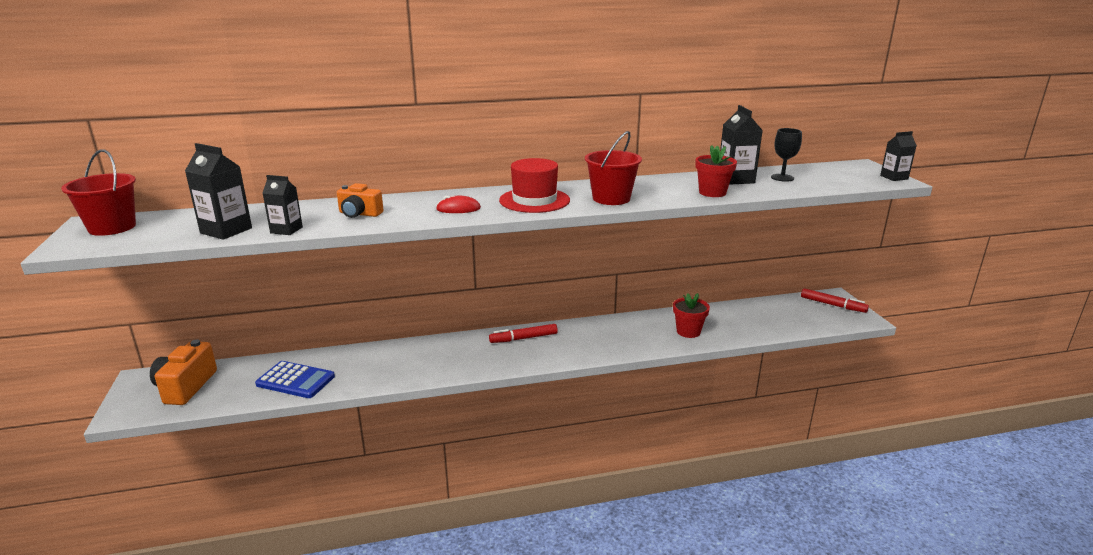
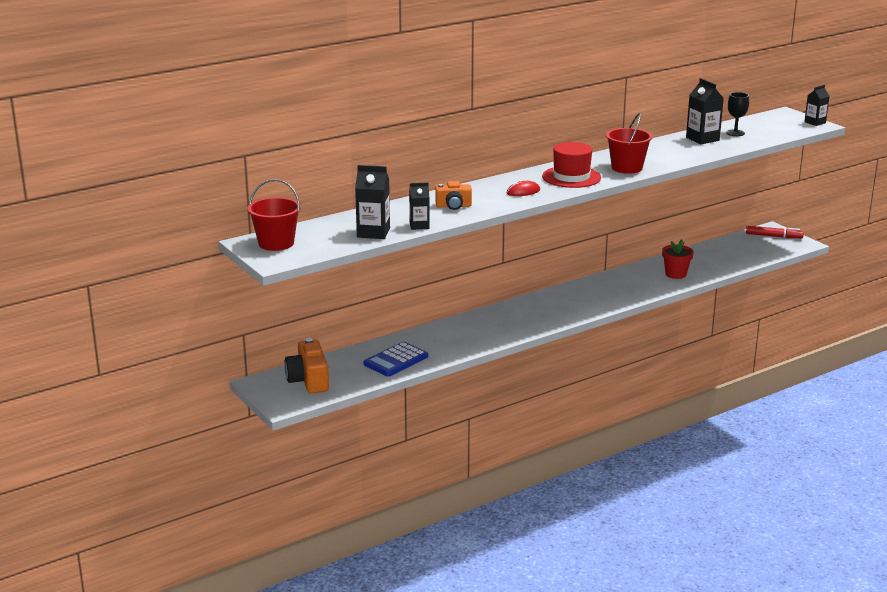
camera: 20 degrees left, 0 degrees up
blue calculator [255,361,335,398] -> blue calculator turned 135 degrees clockwise [363,342,428,377]
red marker [489,324,558,343] -> none
red flower pot [696,145,737,197] -> none

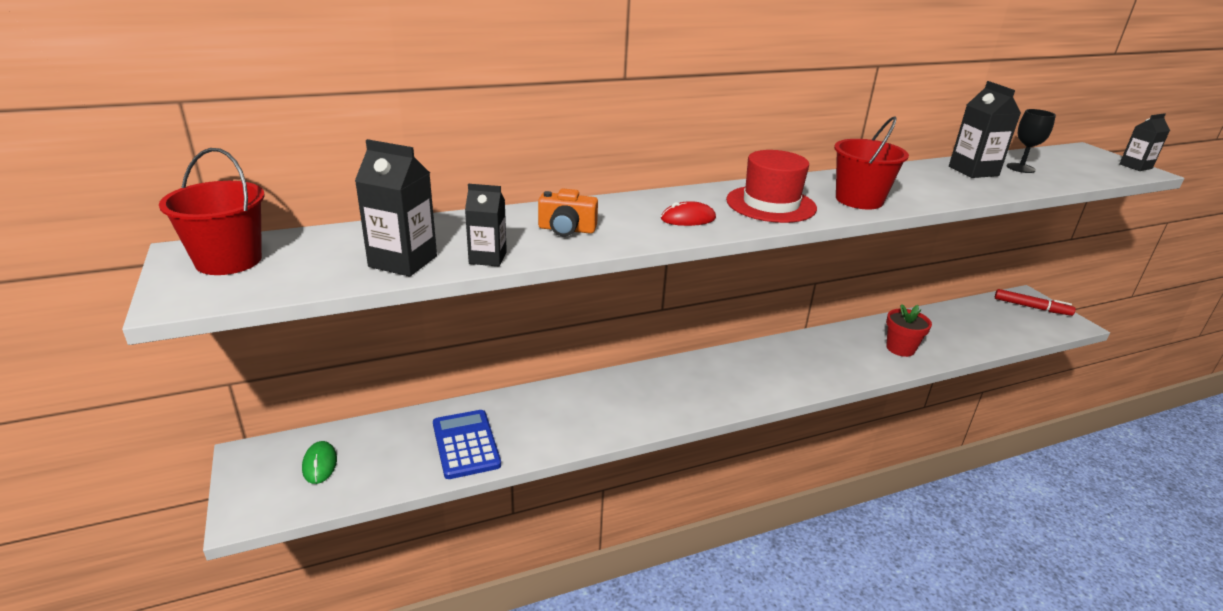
camera: 10 degrees right, 5 degrees up
orange camera [284,338,329,393] -> green mouse [302,441,337,484]
blue calculator [363,342,428,377] -> blue calculator turned 105 degrees clockwise [433,410,501,479]

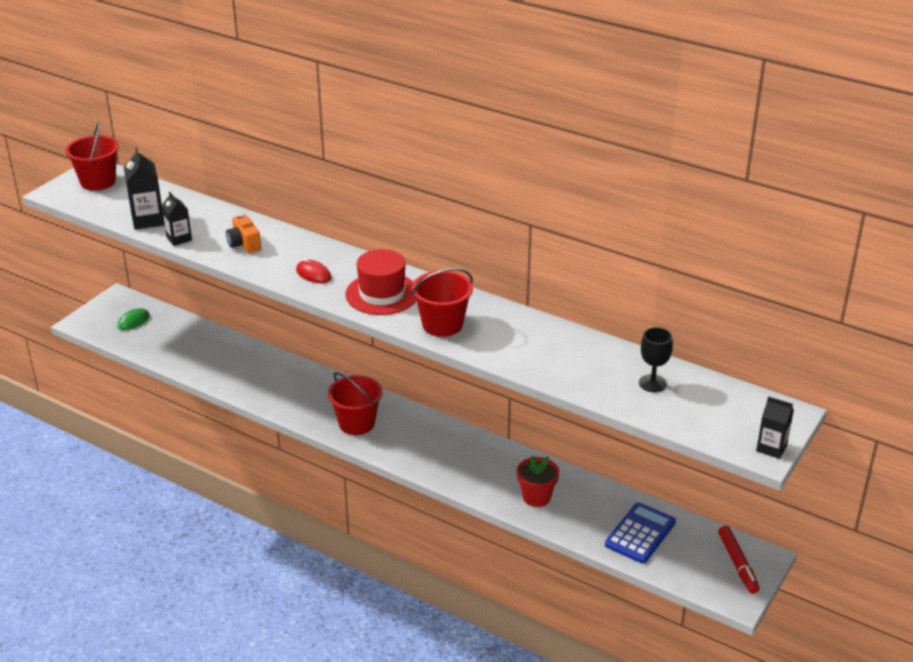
camera: 55 degrees right, 5 degrees up
blue calculator [433,410,501,479] -> blue calculator moved to [605,502,676,564]
black carton [949,81,1021,178] -> none
none -> red bucket [328,372,382,435]

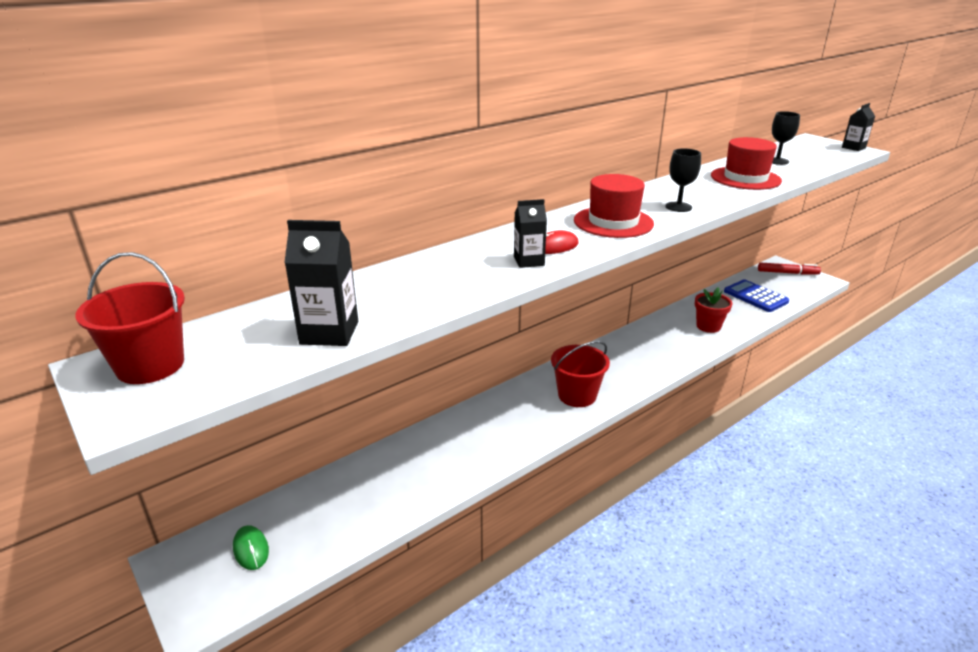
camera: 70 degrees left, 5 degrees down
black carton [162,192,192,246] -> black carton moved to [514,199,547,268]
orange camera [226,214,261,253] -> none
red bucket [412,268,473,337] -> black goblet [665,148,701,212]
none -> red hat [711,137,782,190]

